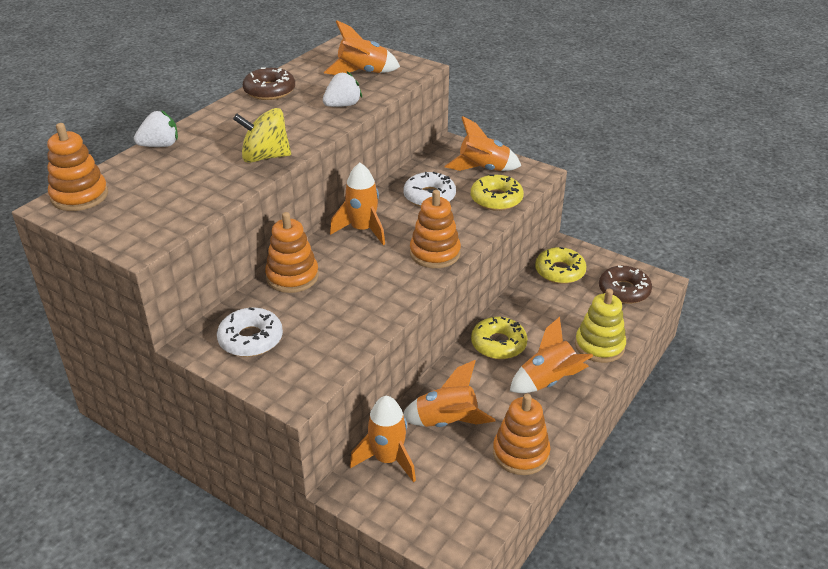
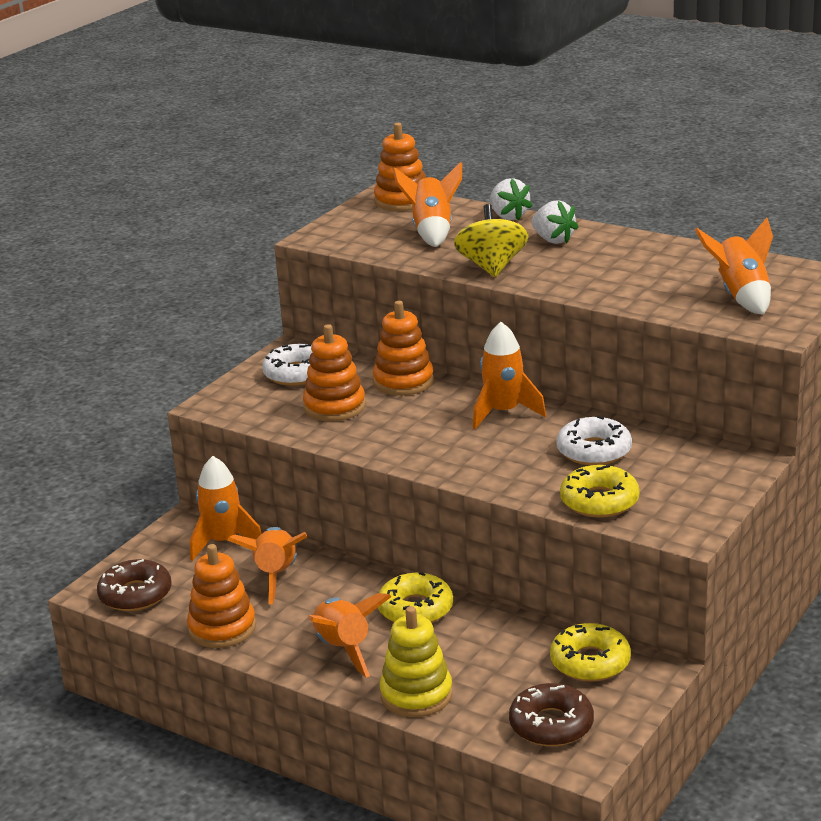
camera: 90 degrees right, 10 degrees down
brown donut [243,67,295,100] -> brown donut moved to [97,559,172,611]
white strawberry [323,71,362,107] -> white strawberry moved to [531,200,579,244]
orange stacking toy [410,190,461,268] -> orange stacking toy moved to [303,324,366,421]
orange rocket [445,116,521,171] -> orange rocket moved to [392,162,462,247]

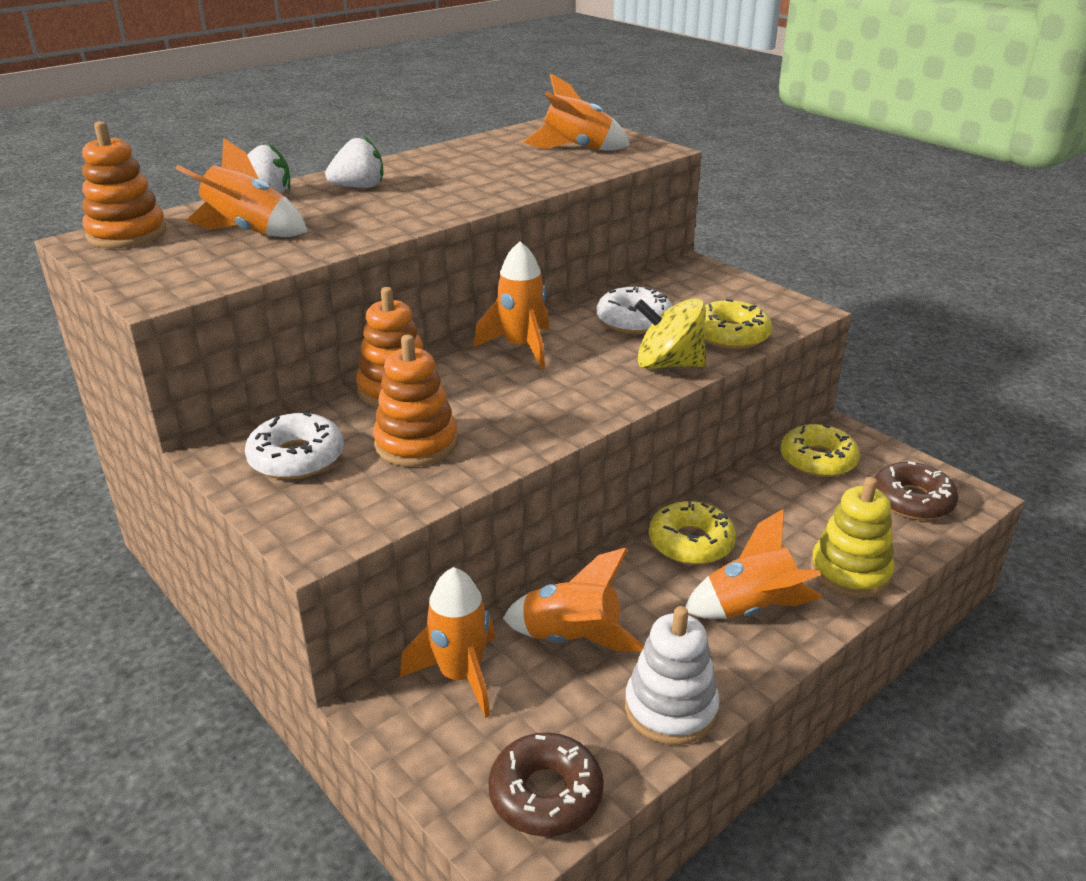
camera: 75 degrees left, 5 degrees up
orange stacking toy [187,544,256,648] -> white stacking toy [625,606,720,745]
yellow spinning top [454,204,528,277] -> yellow spinning top moved to [635,298,706,369]

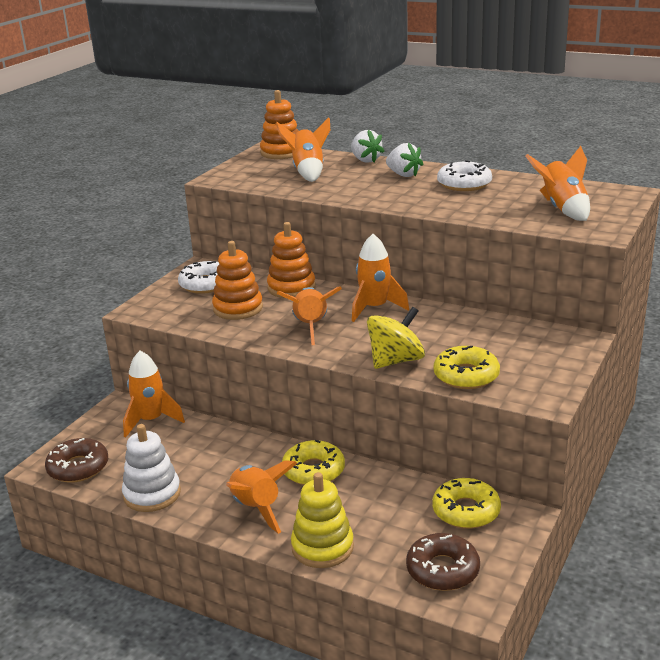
camera: 70 degrees right, 5 degrees down
orange rocket [503,548,644,651] -> orange rocket moved to [276,286,342,345]
white donut [597,285,672,334] -> white donut moved to [437,160,492,191]
yellow spinning top [635,298,706,369] -> yellow spinning top turned 60 degrees clockwise [367,307,425,369]

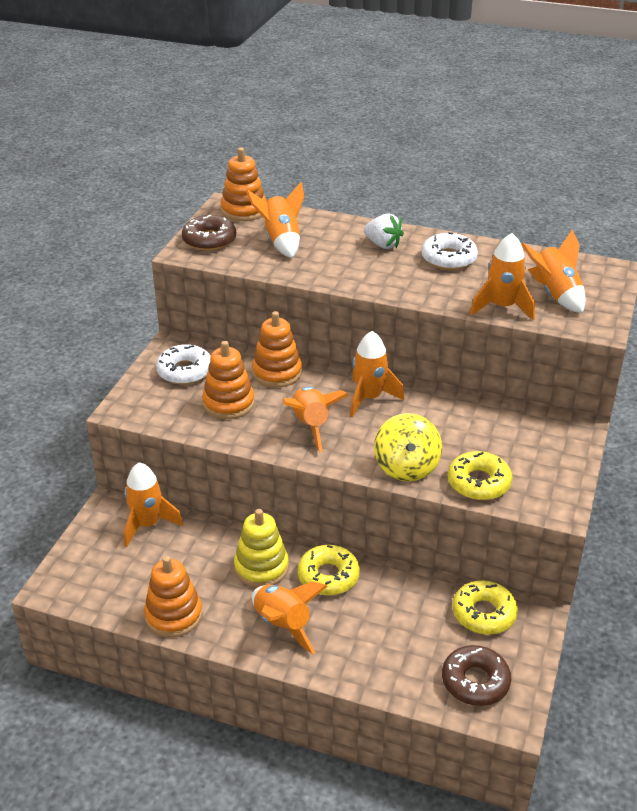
camera: 10 degrees left, 10 degrees up
brown donut [45,438,108,483] -> brown donut moved to [182,215,236,251]
white stacking toy [122,424,181,512] -> orange stacking toy [144,556,202,637]
yellow stacking toy [291,472,354,568] -> yellow stacking toy moved to [234,509,289,588]
white strawberry [351,129,384,163] -> none
yellow spinning top [367,307,425,369] -> yellow spinning top turned 135 degrees clockwise [374,413,442,481]
none -> orange rocket [470,233,535,320]

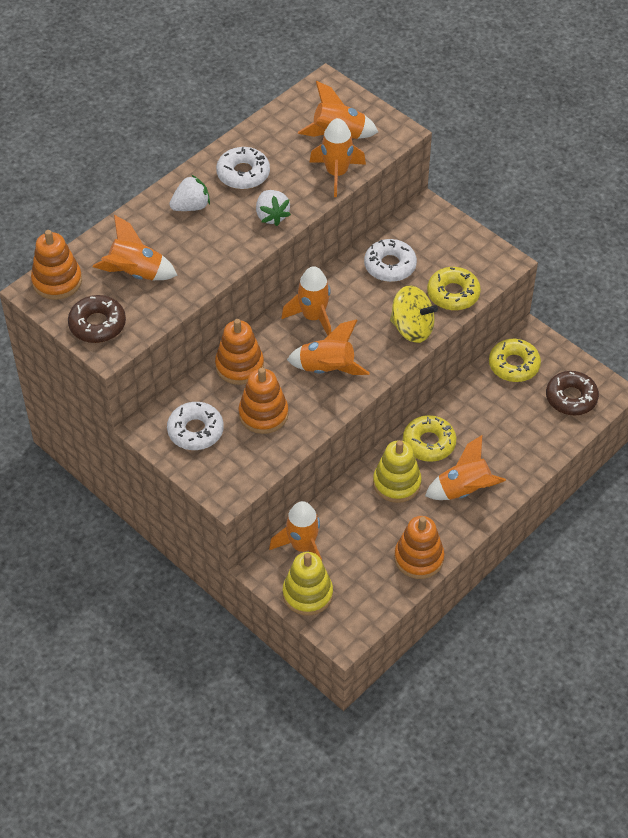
camera: 65 degrees left, 15 degrees up
none -> white strawberry [256,190,291,226]
none -> yellow stacking toy [283,552,333,616]
none -> white donut [364,239,417,282]

